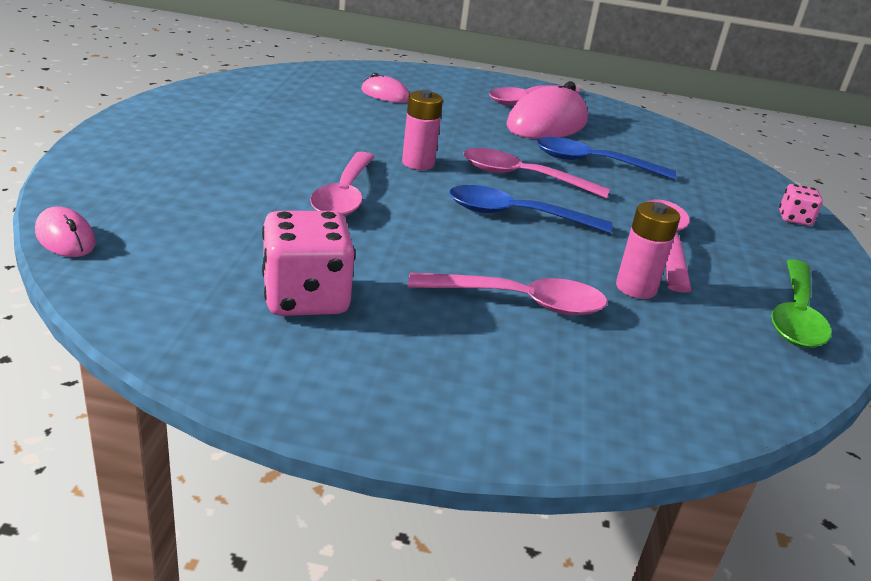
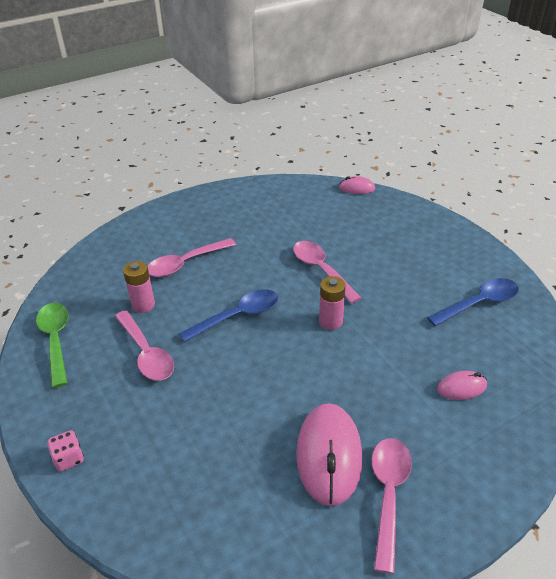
camera: 145 degrees right, 10 degrees up
pink dice [262,211,355,316] -> none
pink spoon [463,148,610,198] -> none
blue spoon [536,137,676,180] -> blue spoon moved to [427,278,519,326]

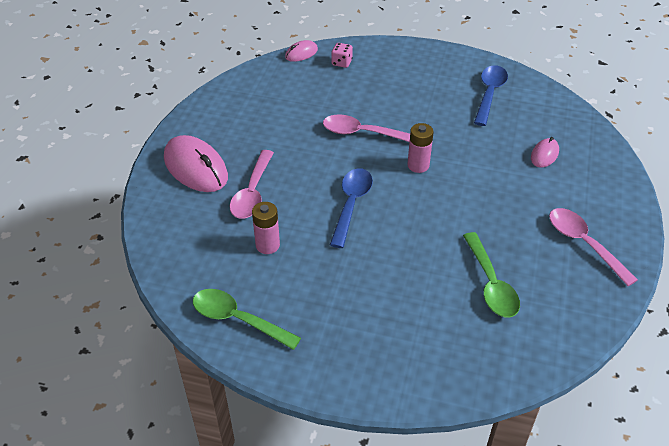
camera: 45 degrees left, 5 degrees up
pink dice [47,430,84,471] -> pink dice moved to [331,43,353,68]
pink spoon [115,310,174,381] -> none
pink mouse [296,403,362,506] -> pink mouse moved to [164,135,228,192]
none -> green spoon [463,232,520,317]

